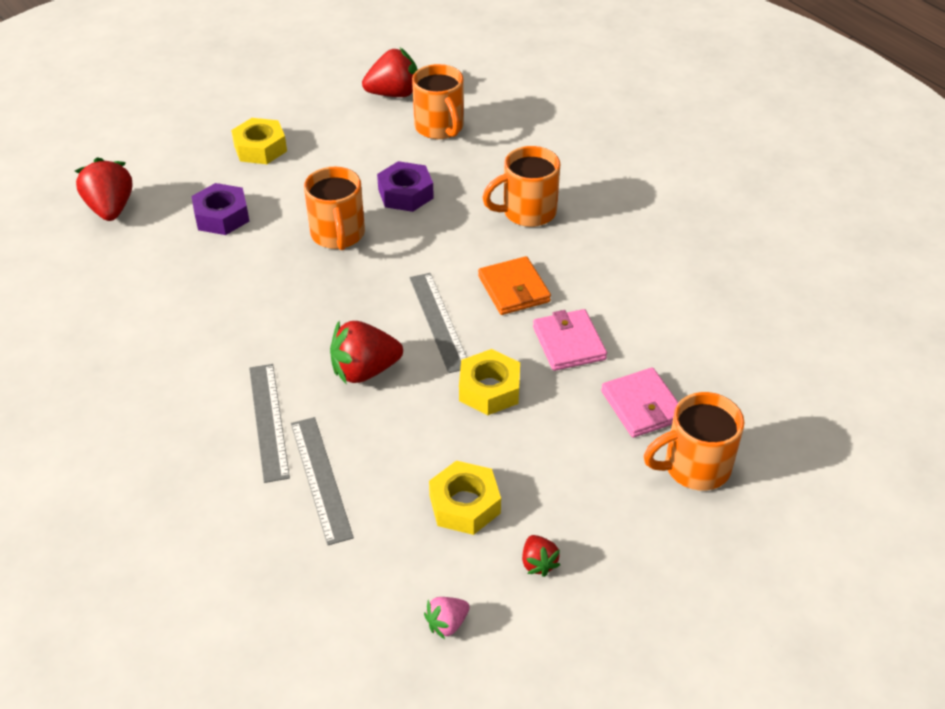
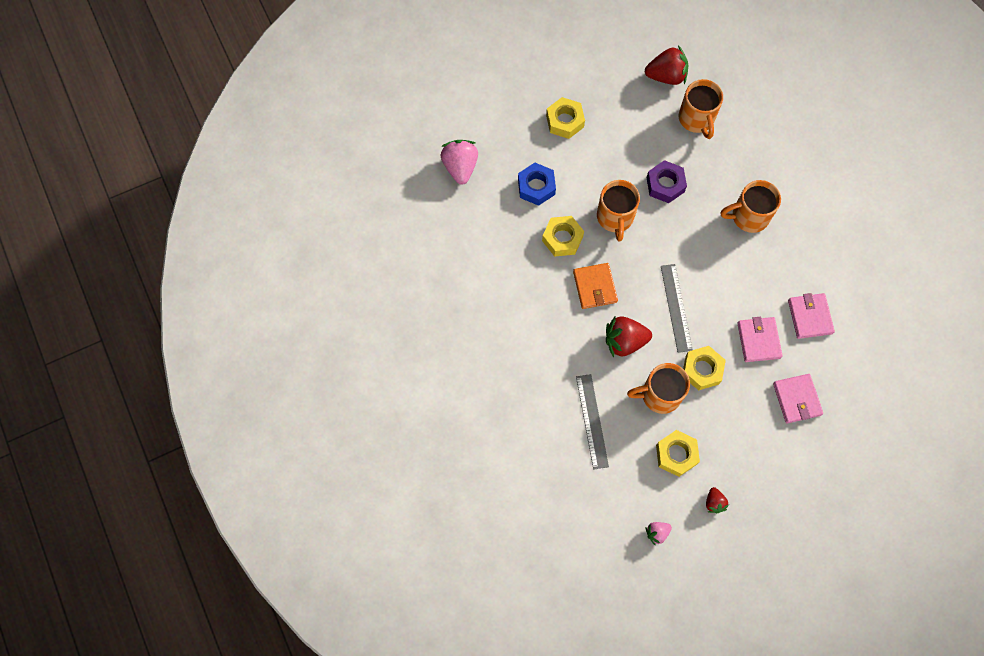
camera: 10 degrees right, 25 degrees up
red strawberry [75,157,132,221] -> pink strawberry [441,140,478,185]
purple nut [191,183,249,235] -> blue nut [518,163,556,206]
grey ruler [249,364,290,483] -> none
orange wallet [478,256,551,315] -> orange wallet moved to [573,263,618,309]
orange mug [644,392,744,491] -> orange mug moved to [627,363,690,414]
none -> yellow nut [542,216,584,257]
none -> pink wallet [788,293,835,339]

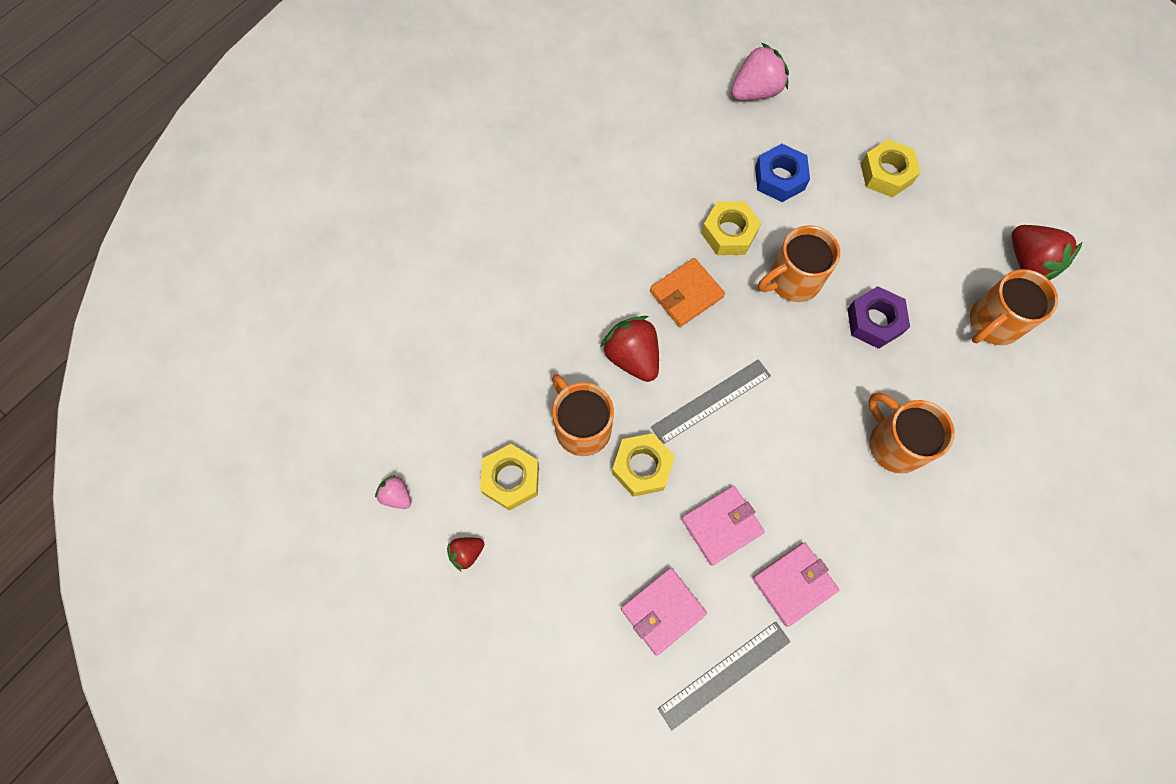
camera: 65 degrees right, 0 degrees up
grey ruler [576,374,609,470] -> grey ruler moved to [658,622,791,730]

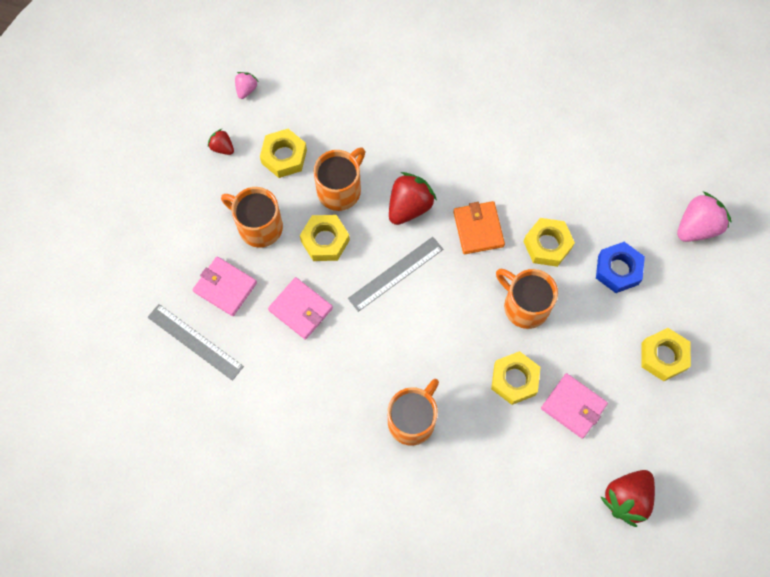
camera: 70 degrees right, 0 degrees up
orange wallet [650,258,725,327] -> orange wallet turned 45 degrees clockwise [453,201,505,254]
grey ruler [651,359,771,444] -> grey ruler turned 75 degrees counterclockwise [348,237,443,312]
pink strawberry [731,43,789,100] -> pink strawberry turned 75 degrees counterclockwise [677,191,731,242]
pink wallet [753,542,839,627] -> pink wallet moved to [541,373,608,439]
purple nut [848,286,910,349] -> yellow nut [491,351,541,405]
orange mug [970,269,1058,345] -> orange mug moved to [221,187,283,248]

